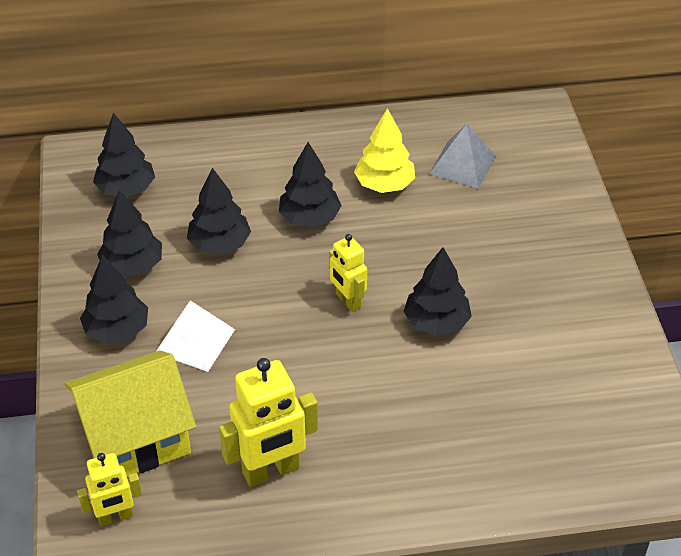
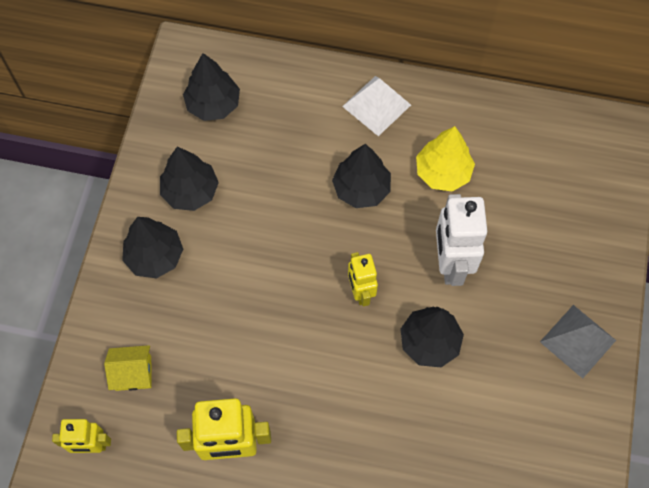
camera: 20 degrees right, 20 degrees up
yellow house [65,350,196,477] -> yellow house [104,345,152,391], size x0.46
white pyramid [156,301,235,372] -> white pyramid moved to [342,76,411,136]
black tree [187,168,251,254] -> none
grey pyramid [429,124,496,189] -> grey pyramid moved to [540,305,616,379]
none -> white robot [436,194,487,286]

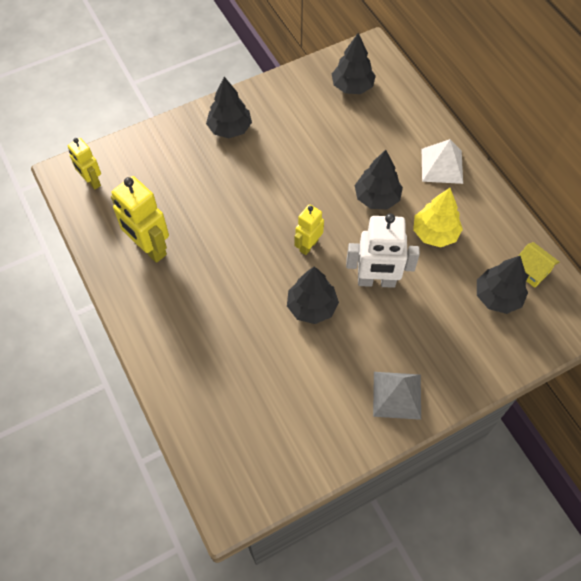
camera: 50 degrees right, 5 degrees down
yellow house [104,345,152,391] -> yellow house moved to [518,242,560,288]
black tree [160,146,219,211] -> black tree moved to [477,256,528,314]
white robot [436,194,487,286] -> white robot turned 135 degrees counterclockwise [346,213,420,288]

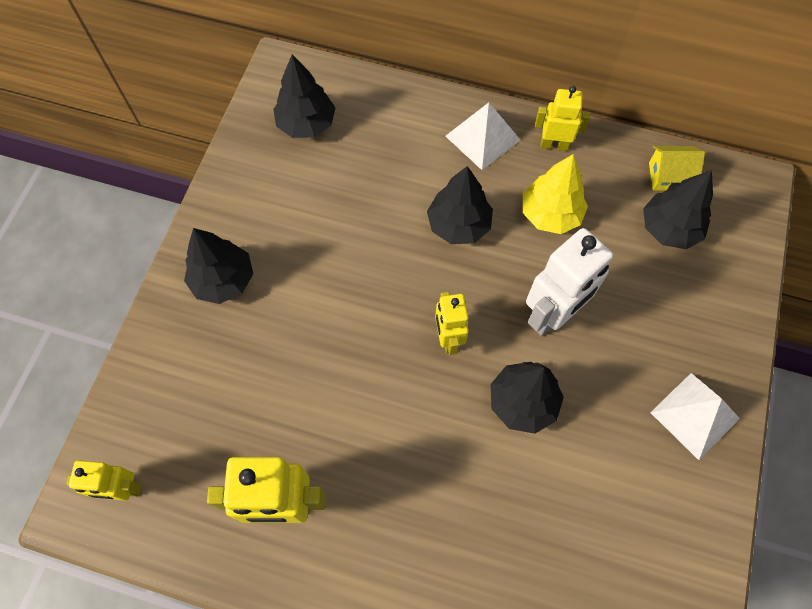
camera: 45 degrees left, 5 degrees up
grey pyramid [373,372,421,420] -> white pyramid [650,373,740,460]
none -> yellow robot [535,86,590,151]

